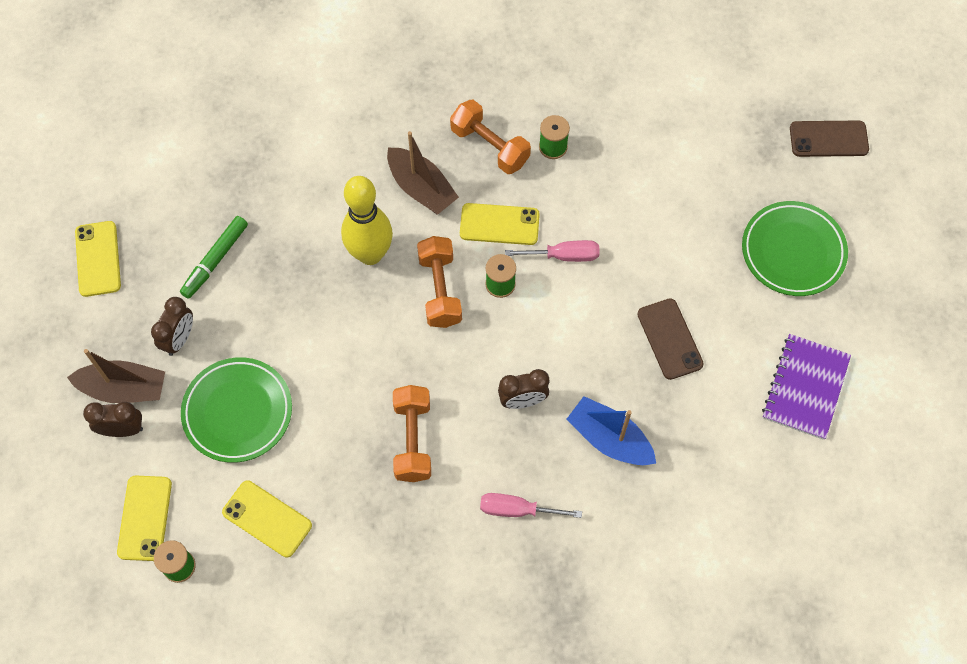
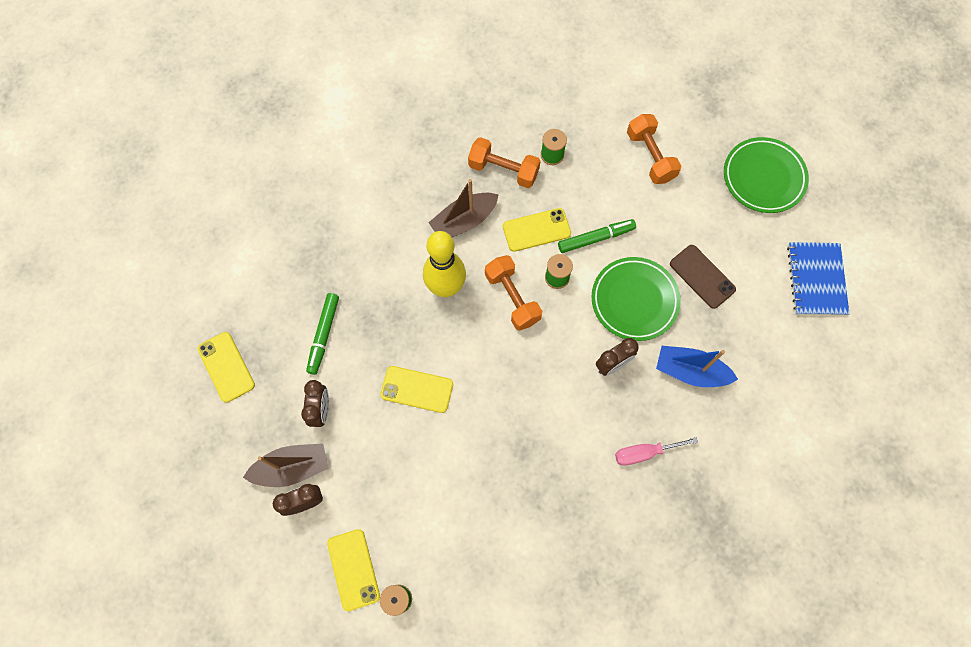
camera: 20 degrees left, 5 degrees up
green plate [181,357,292,463] -> green plate moved to [591,257,681,341]
yellow phone [222,481,312,557] -> yellow phone moved to [380,366,453,413]
brown boat [387,131,459,215] -> brown boat turned 120 degrees clockwise [428,179,499,237]
orange dumbbell [393,385,431,482] -> orange dumbbell moved to [627,114,681,184]
pink screwdriver [505,240,600,262] -> green marker [558,219,636,253]
purple notebook [762,334,851,440] -> blue notebook [787,242,850,315]
brown phone [790,121,869,157] -> none

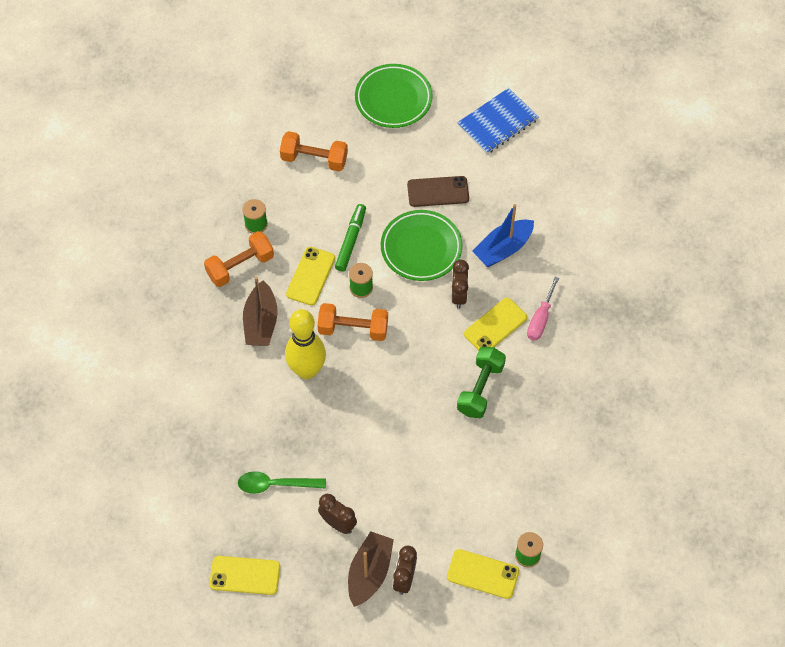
camera: 55 degrees left, 10 degrees down
green marker [306,293,339,375] -> green spoon [238,471,326,494]
yellow phone [380,366,453,413] -> yellow phone moved to [464,298,527,350]
blue notebook [787,242,850,315] -> blue notebook turned 75 degrees counterclockwise [457,88,539,154]
none -> green dumbbell [457,347,506,418]

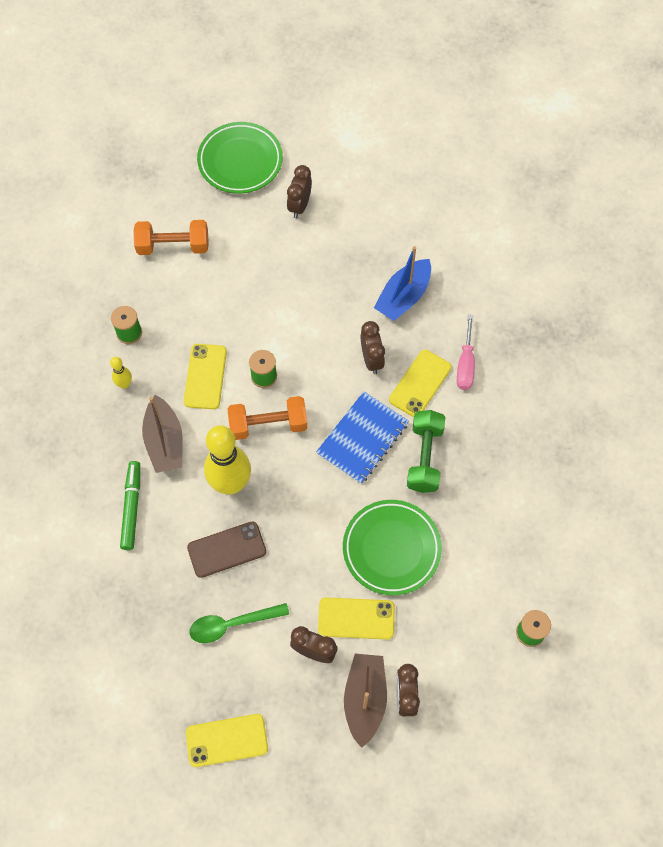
camera: 15 degrees left, 5 degrees up
orange dumbbell [204,231,274,287] -> yellow bowling pin [110,357,132,389]
green marker [335,204,366,272] -> green marker moved to [120,461,140,550]
green plate [381,210,463,281] -> green plate moved to [343,500,442,595]
brown phone [407,176,469,207] -> brown phone moved to [187,521,266,578]
yellow phone [447,549,519,599] -> yellow phone moved to [318,597,395,640]
blue notebook [457,88,539,154] -> blue notebook moved to [316,391,409,484]
none -> brown clock [287,165,312,218]

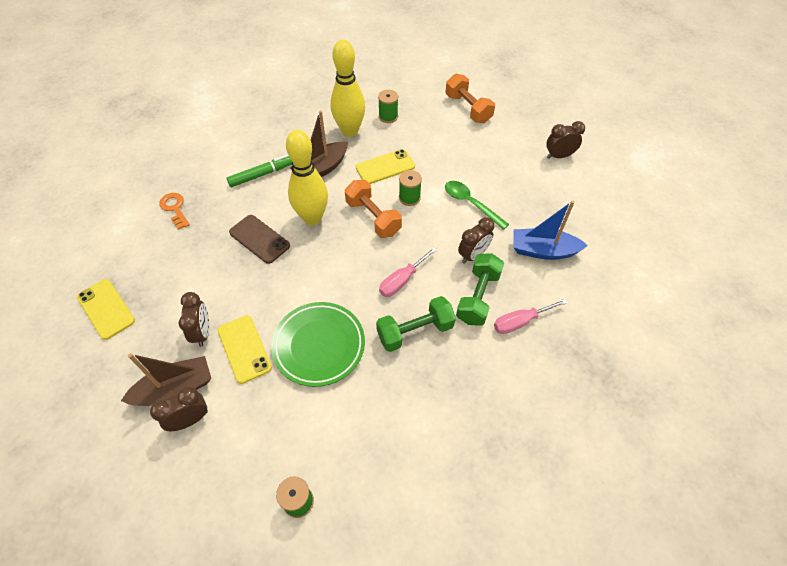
camera: 60 degrees right, 10 degrees down
yellow bowling pin [110,357,132,389] -> yellow bowling pin [330,40,365,137], size x2.28
green spoon [189,603,289,643] -> green spoon moved to [445,181,509,230]
green plate [197,122,283,194] -> none
blue notebook [316,391,409,484] -> pink screwdriver [379,247,437,297]
yellow phone [389,350,452,417] -> green dumbbell [456,253,504,326]
none -> orange key [159,193,190,230]

